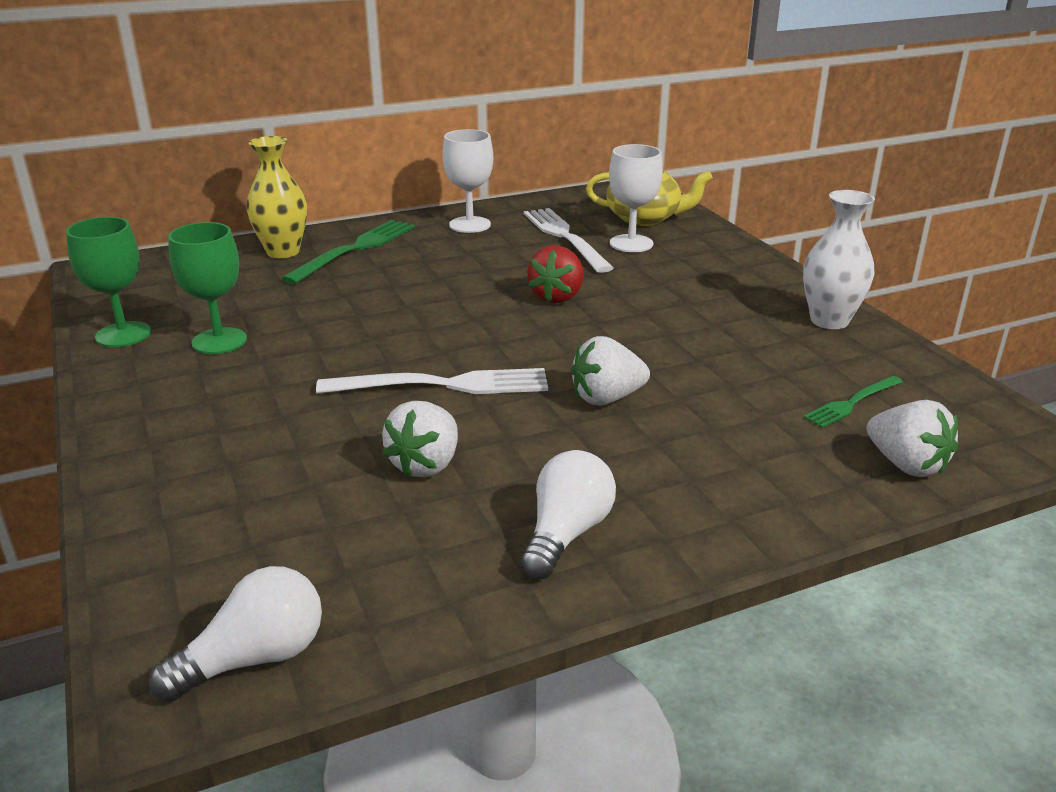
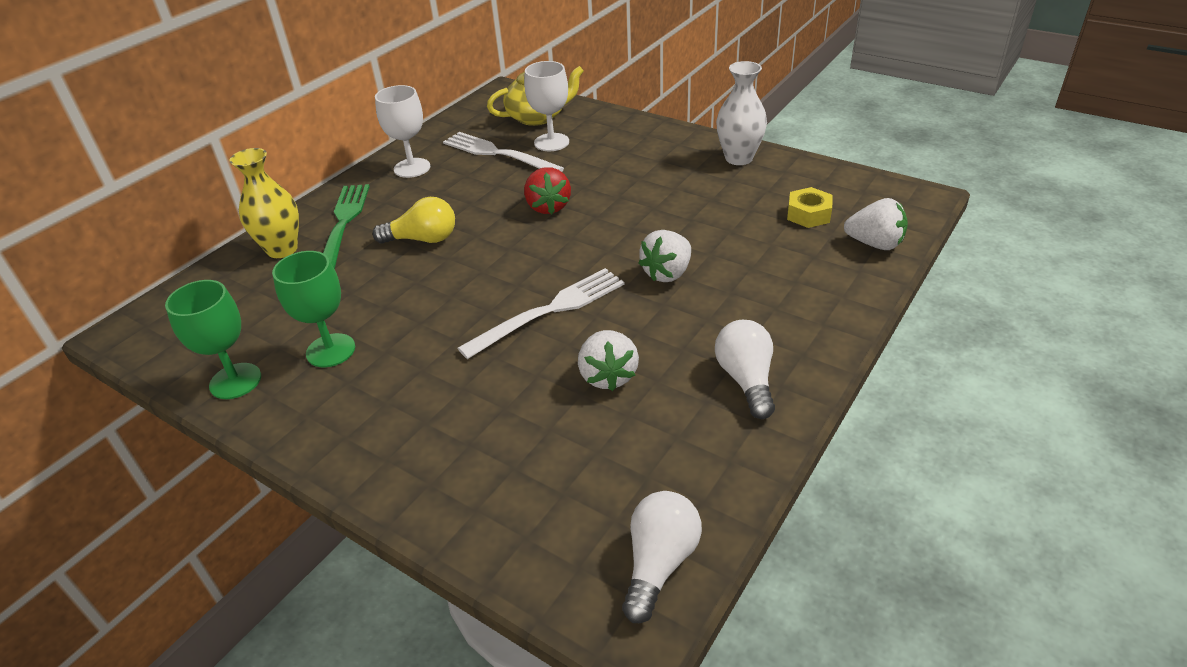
camera: 30 degrees left, 10 degrees up
green fork [803,376,903,428] -> yellow nut [787,187,832,228]
none -> yellow light bulb [372,197,455,244]

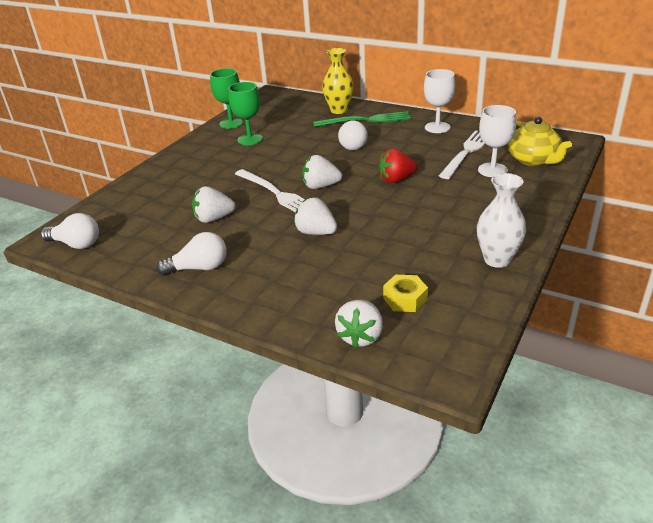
camera: 85 degrees right, 5 degrees down
yellow light bulb [372,197,455,244] -> white light bulb [338,120,368,150]
none -> white strawberry [302,155,342,189]

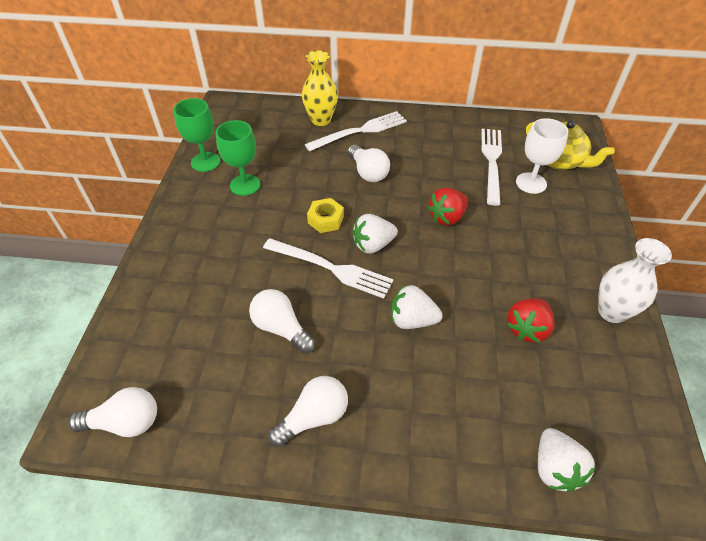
camera: 25 degrees left, 15 degrees up
white strawberry [192,186,235,223] -> white light bulb [249,289,315,353]
green fork [313,111,411,127] -> white fork [305,111,407,151]
yellow nut [383,275,428,312] -> yellow nut moved to [307,198,344,233]
white goblet [424,69,455,133] -> none
none -> red strawberry [507,298,554,343]

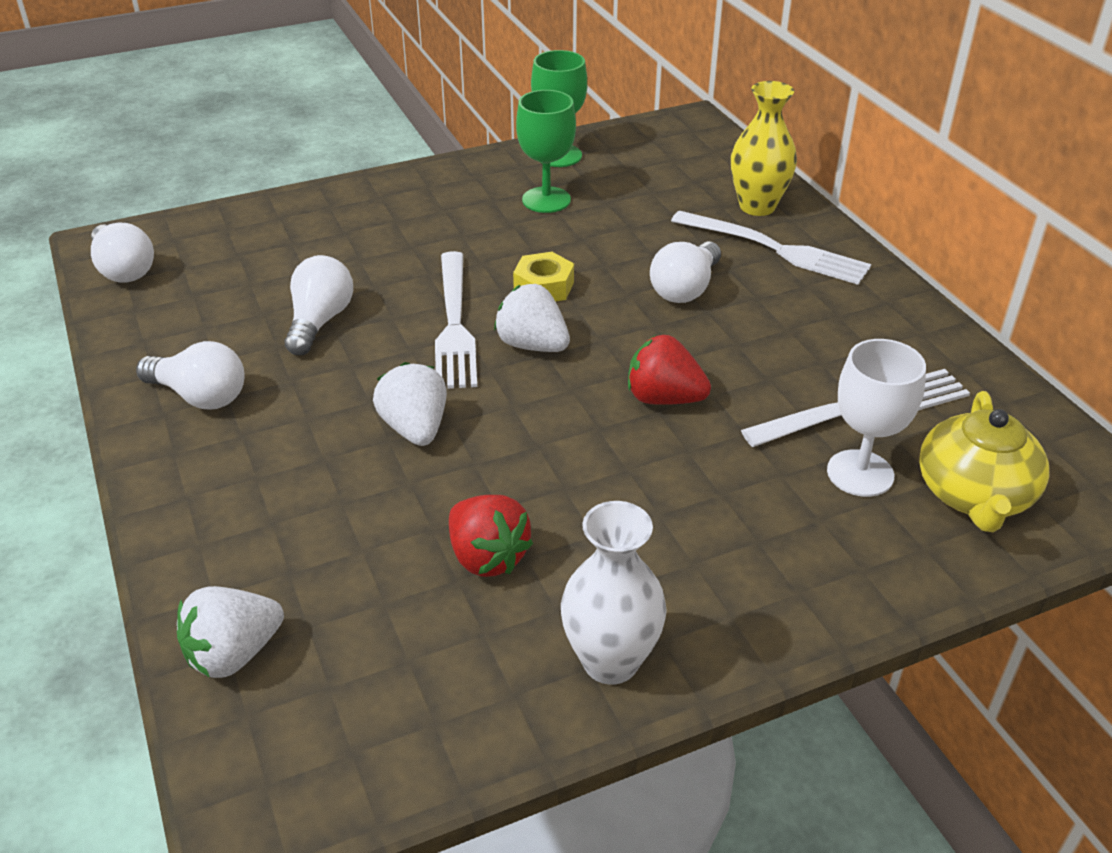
camera: 60 degrees right, 10 degrees down
red strawberry [507,298,554,343] -> red strawberry turned 135 degrees counterclockwise [449,495,533,577]

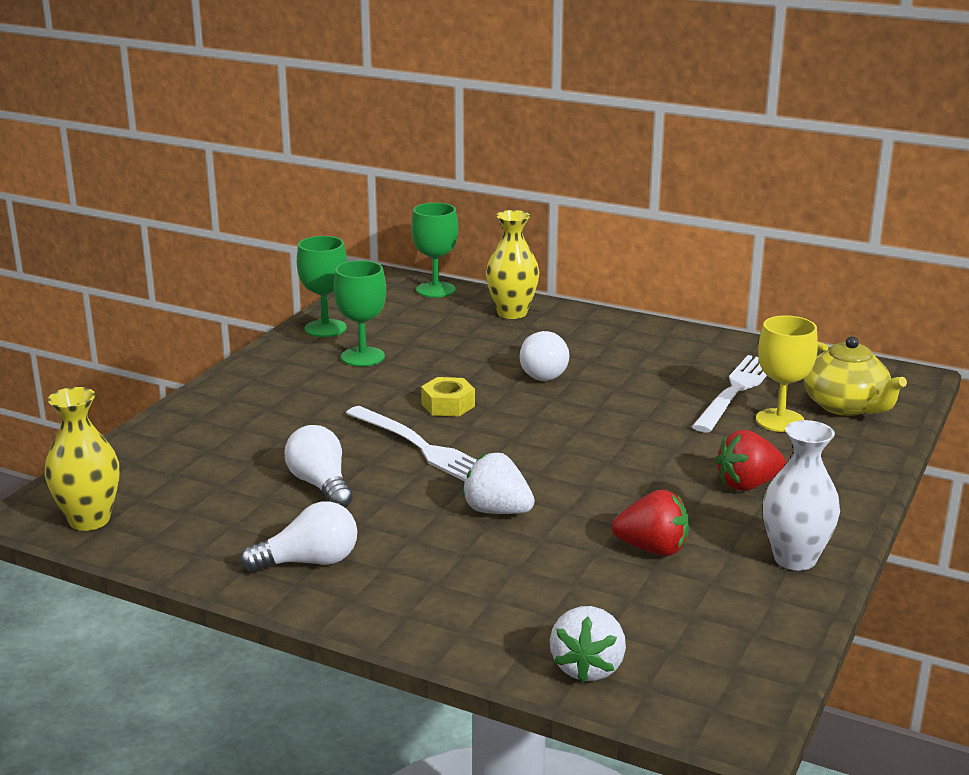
camera: 40 degrees left, 15 degrees down
white light bulb [91,223,154,282] -> yellow vase [45,387,119,531]
white strawberry [494,284,570,352] -> none
red strawberry [628,335,711,405] -> red strawberry moved to [716,430,786,491]
white fork [671,211,871,285] -> none
white goblet [827,339,926,497] -> yellow goblet [756,316,818,432]
none -> green goblet [411,203,458,298]

